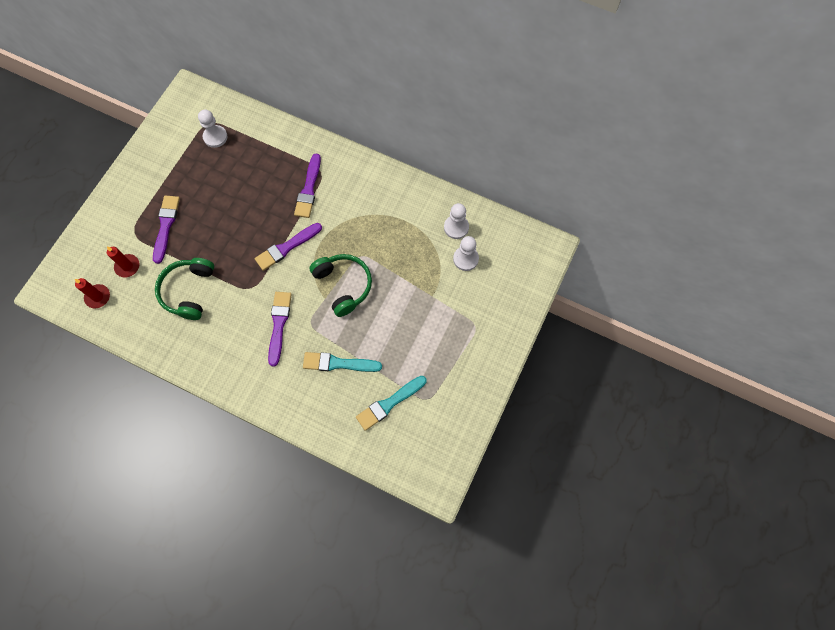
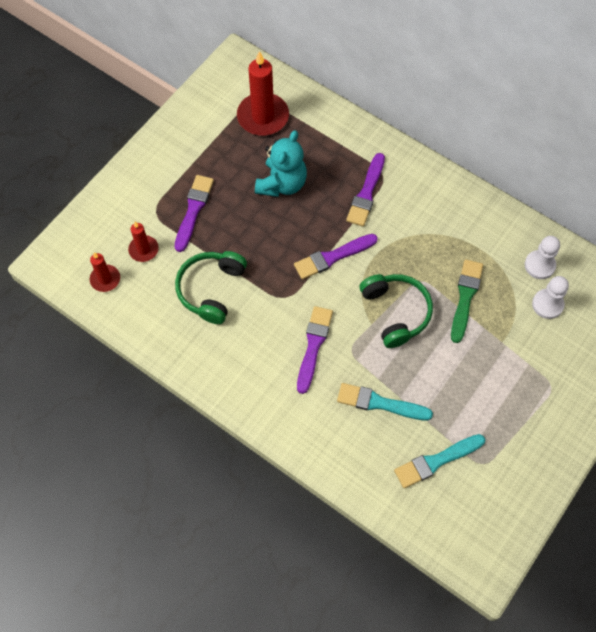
camera: 10 degrees right, 5 degrees down
white pawn [198,110,227,148] -> red candle [237,51,289,136]
none -> turquoise teddy bear [255,130,307,197]
none -> green brush [451,259,483,343]

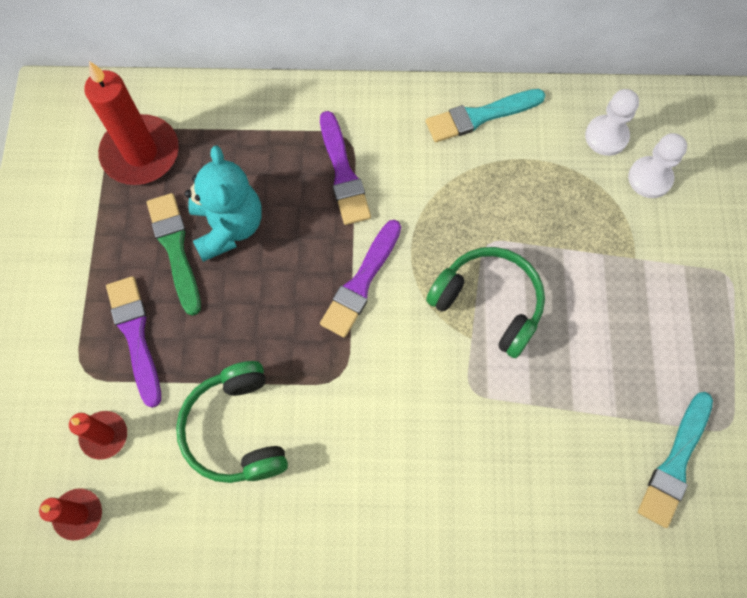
camera: 35 degrees left, 5 degrees up
purple brush [297,306,333,394] -> none
turquoise brush [337,383,433,420] -> turquoise brush moved to [426,89,545,142]
green brush [451,259,483,343] -> green brush moved to [147,193,201,316]

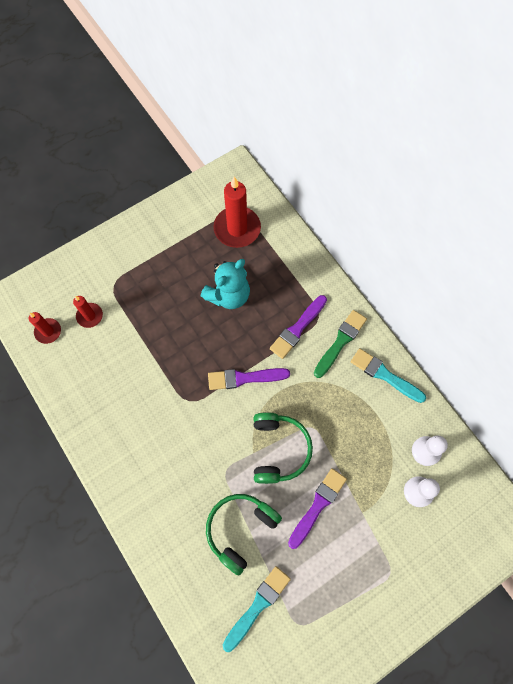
camera: 55 degrees right, 0 degrees up
purple brush [106,276,161,408] -> purple brush moved to [288,468,347,549]
green brush [147,193,201,316] -> green brush moved to [314,310,367,378]
green headphones [176,361,288,483] -> green headphones moved to [206,494,282,576]
turquoise brush [638,392,713,528] -> turquoise brush turned 135 degrees clockwise [223,566,291,652]

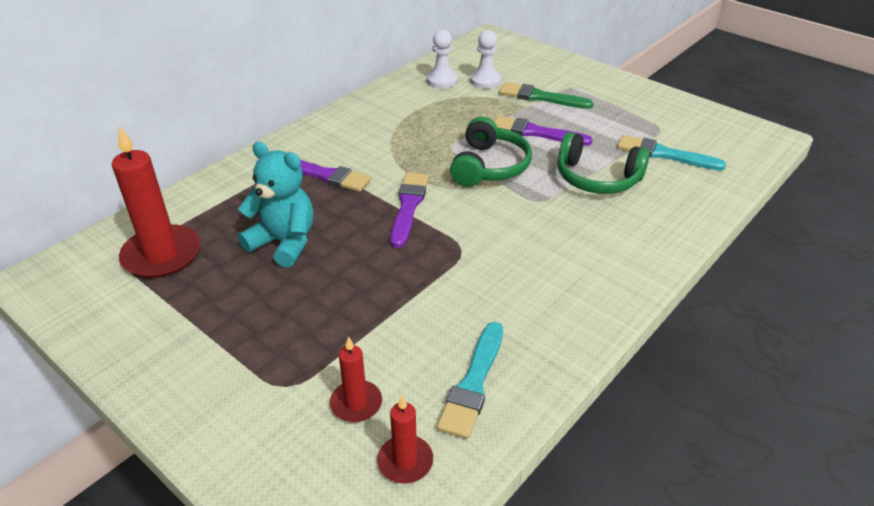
camera: 105 degrees left, 30 degrees down
purple brush [208,368,290,390] -> purple brush turned 150 degrees counterclockwise [390,172,429,248]
green headphones [253,412,313,484] -> green headphones turned 120 degrees clockwise [450,117,532,187]
green brush [314,310,367,378] -> green brush moved to [499,82,594,109]
turquoise brush [351,348,426,403] -> turquoise brush moved to [437,322,503,439]

